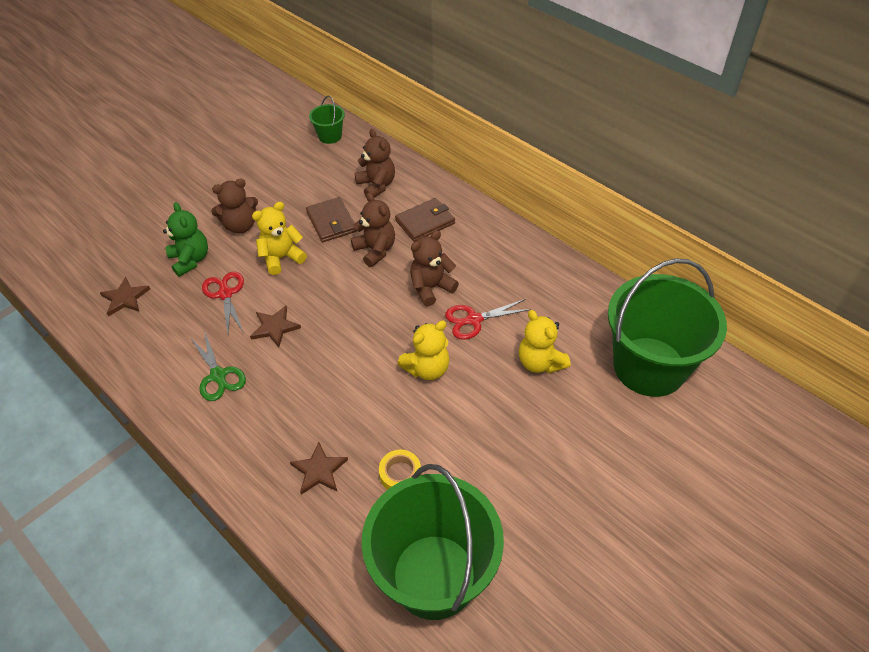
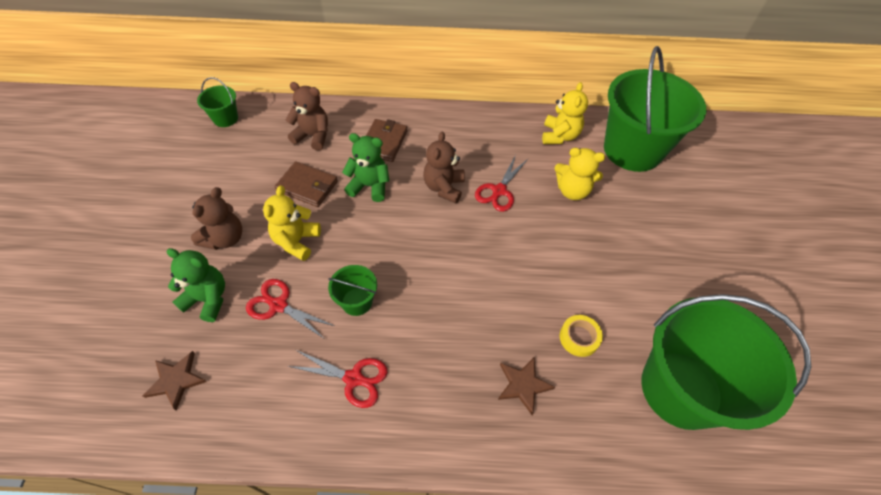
camera: 45 degrees left, 5 degrees up
green scissors [190,330,246,401] -> red scissors [288,350,388,408]
brown star [250,306,301,347] -> green bucket [328,265,377,316]
brown teddy bear [351,192,395,267] -> green teddy bear [342,133,389,202]
yellow teddy bear [397,321,450,380] -> yellow teddy bear moved to [542,82,588,144]

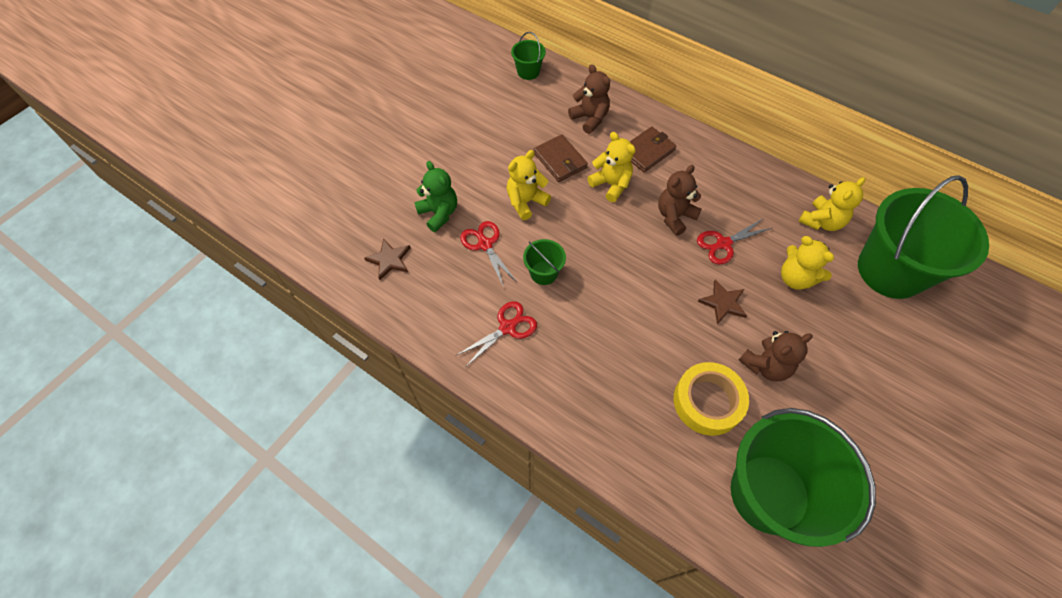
camera: 35 degrees right, 5 degrees up
brown teddy bear [191,187,242,250] -> brown teddy bear moved to [739,331,813,381]
red scissors [288,350,388,408] -> red scissors turned 90 degrees counterclockwise [457,301,537,367]
green teddy bear [342,133,389,202] -> yellow teddy bear [587,132,636,202]
brown star [498,357,555,415] -> brown star moved to [698,280,747,324]
yellow tape [560,315,603,357] -> yellow tape [674,362,749,436], size x1.79

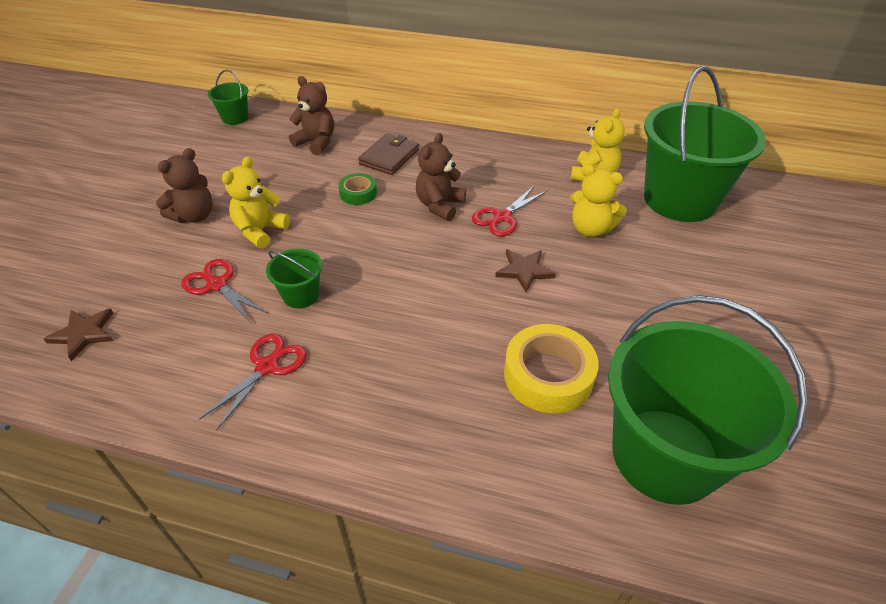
camera: 20 degrees left, 15 degrees down
green teddy bear [414,161,457,232] -> none
brown wallet [534,135,588,182] -> none
yellow teddy bear [587,132,636,202] -> green tape [338,173,377,205]
brown teddy bear [739,331,813,381] -> brown teddy bear moved to [156,148,213,223]

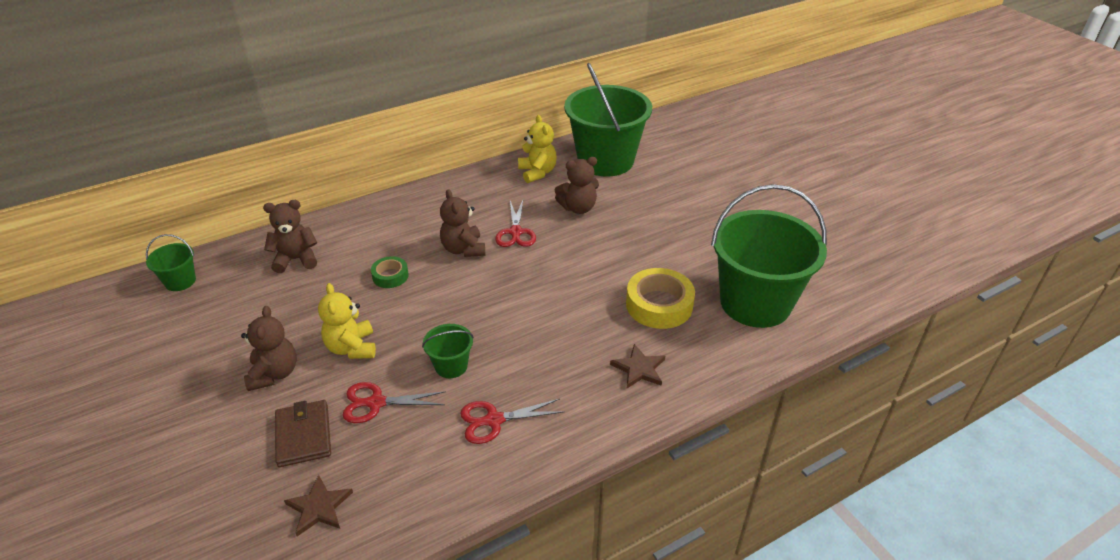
camera: 45 degrees left, 5 degrees down
red scissors [199,334,307,431] -> red scissors turned 90 degrees counterclockwise [460,399,565,444]
brown wallet [358,133,419,175] -> brown wallet moved to [275,400,331,467]
brown star [495,249,556,293] -> brown star moved to [610,344,665,388]
yellow teddy bear [570,164,627,237] -> brown teddy bear [555,157,599,214]

